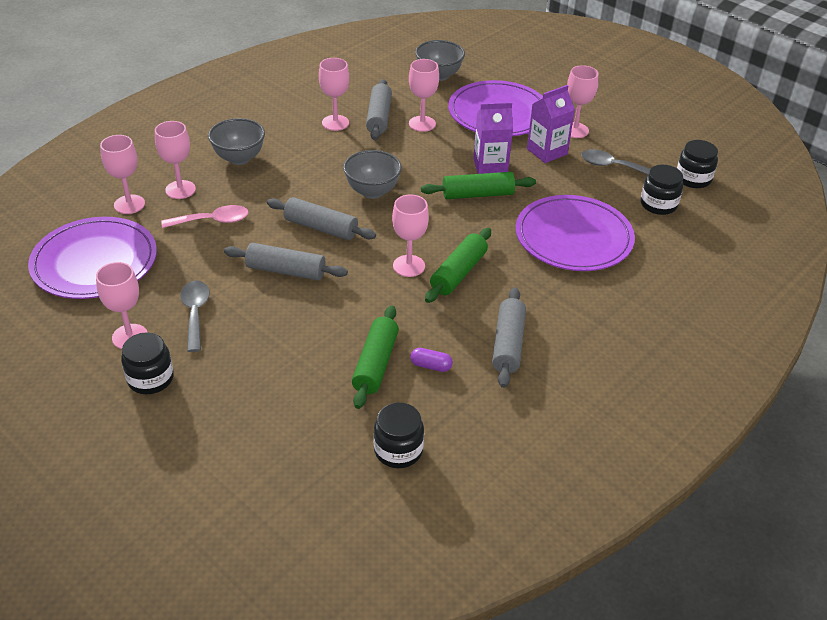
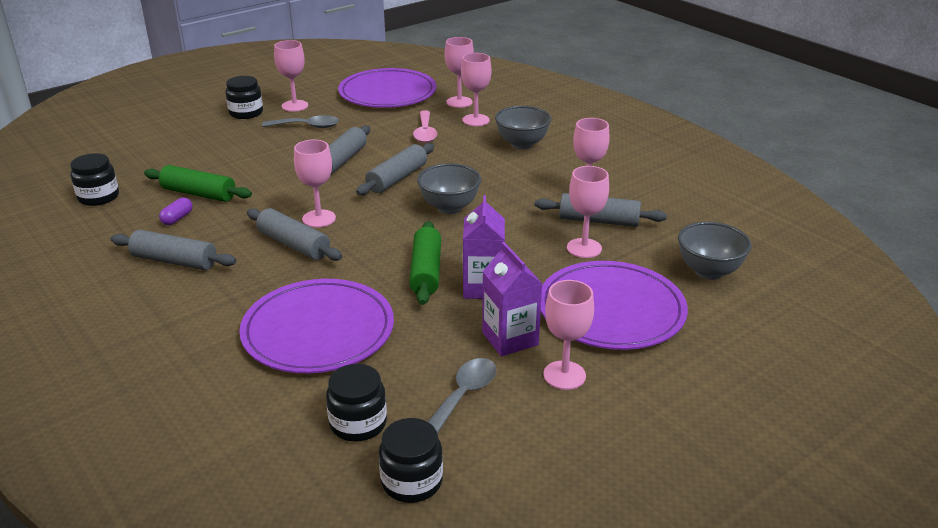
camera: 100 degrees right, 10 degrees down
green rolling pin [425,228,491,303] -> grey rolling pin [247,208,342,261]

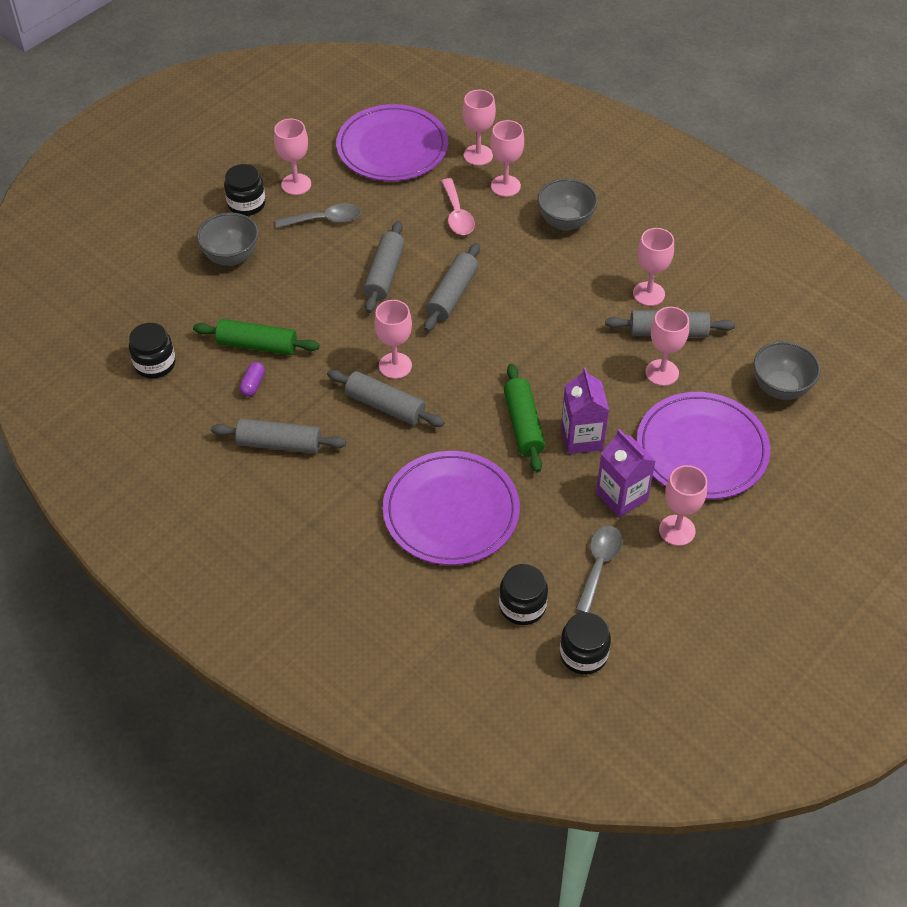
camera: 10 degrees left, 20 degrees up
grey bowl [417,163,481,214] -> grey bowl moved to [197,212,259,266]

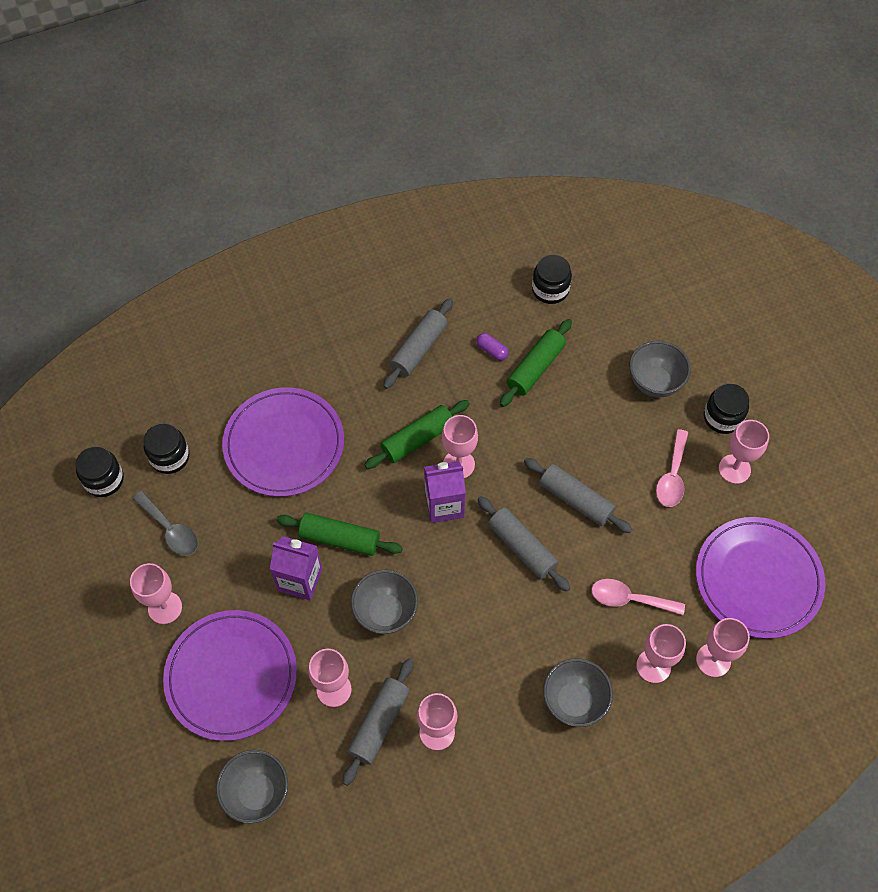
camera: 115 degrees right, 10 degrees up
grey spoon [275,203,361,228] -> pink spoon [656,429,688,507]
grey rolling pin [327,370,445,427] -> green rolling pin [364,400,470,469]
purple carton [596,429,656,518] -> purple carton moved to [424,461,466,523]
none -> grey bowl [351,570,418,634]

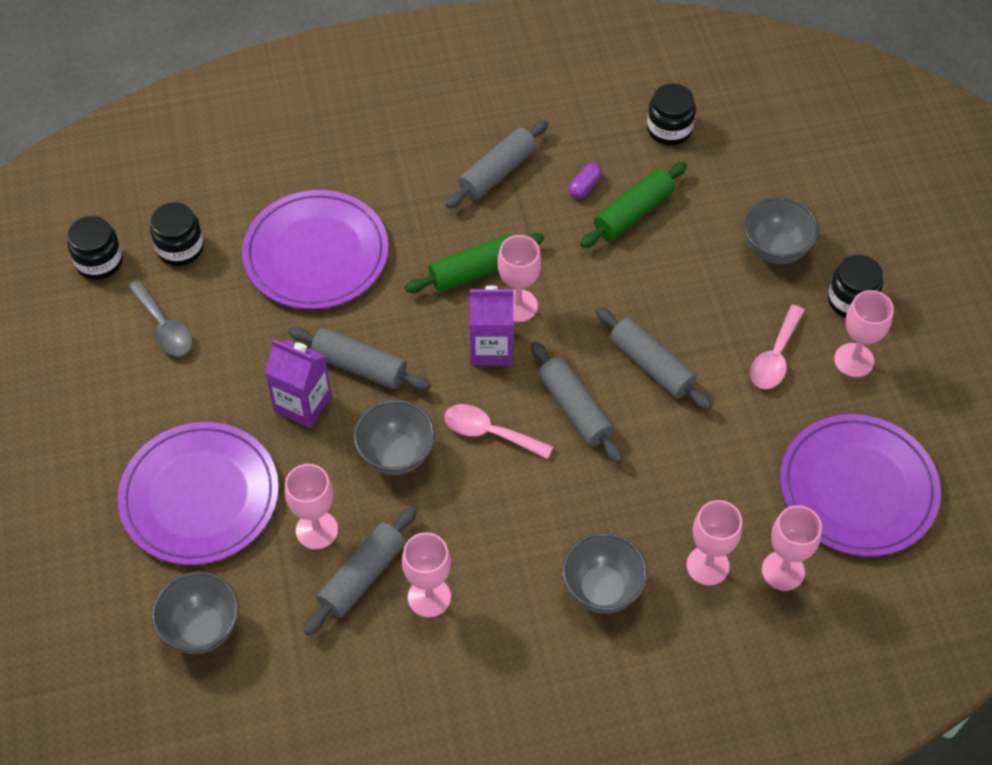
camera: 10 degrees right, 5 degrees down
pink goblet [130,563,182,624] -> none
green rolling pin [276,513,403,556] -> grey rolling pin [288,327,430,390]
purple capsule [476,333,509,361] -> purple capsule turned 75 degrees clockwise [568,163,602,199]
pink spoon [591,579,685,615] -> pink spoon moved to [444,404,553,459]

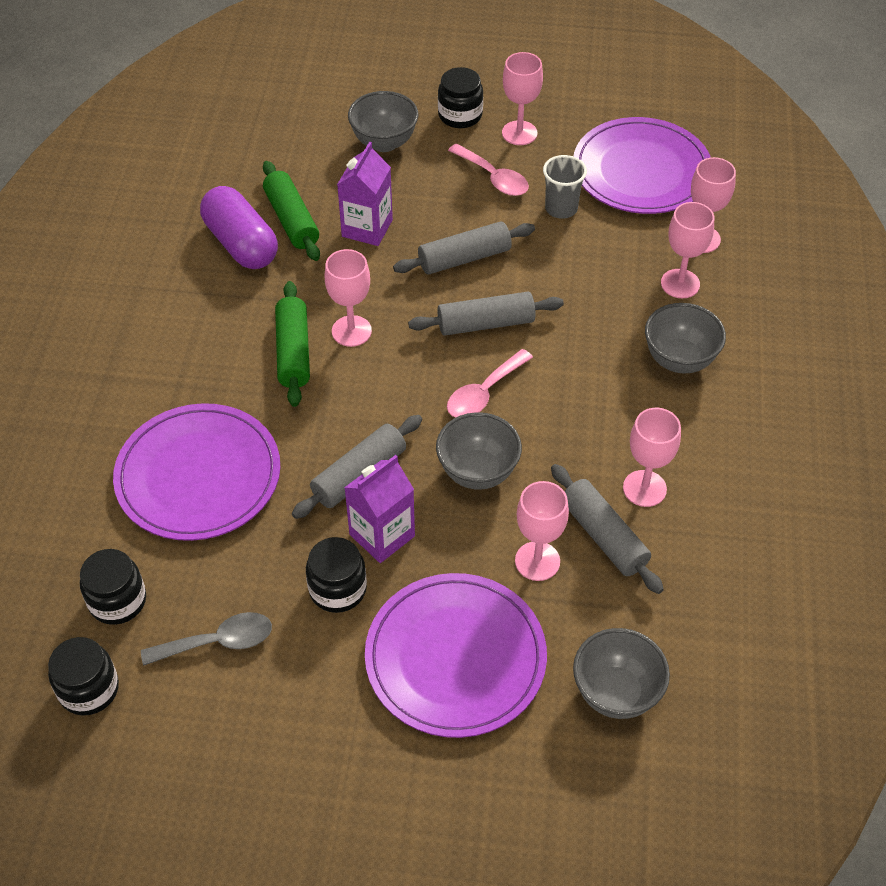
camera: 70 degrees left, 5 degrees down
grey rolling pin [445,120,548,209] -> none
purple carton [469,286,514,365] -> purple carton moved to [337,142,393,246]
purple capsule [568,163,602,199] -> purple capsule [200,186,278,269], size x2.33
black jar [647,84,696,145] -> black jar moved to [306,537,367,613]
none -> grey cup [543,155,587,219]

